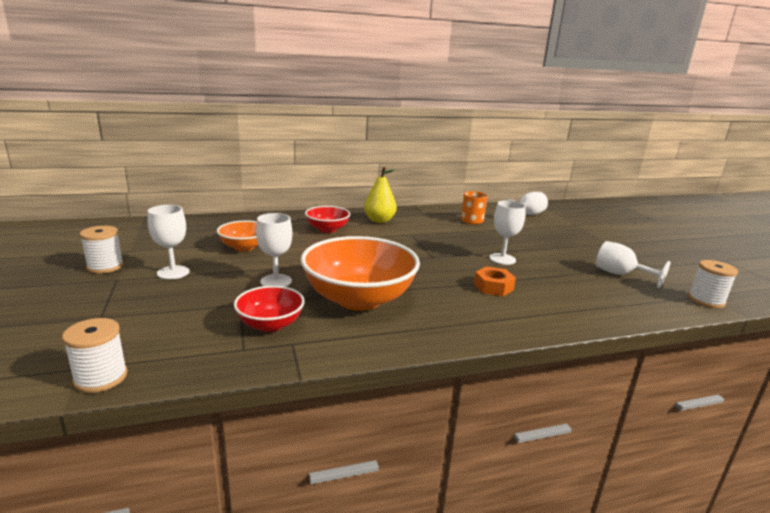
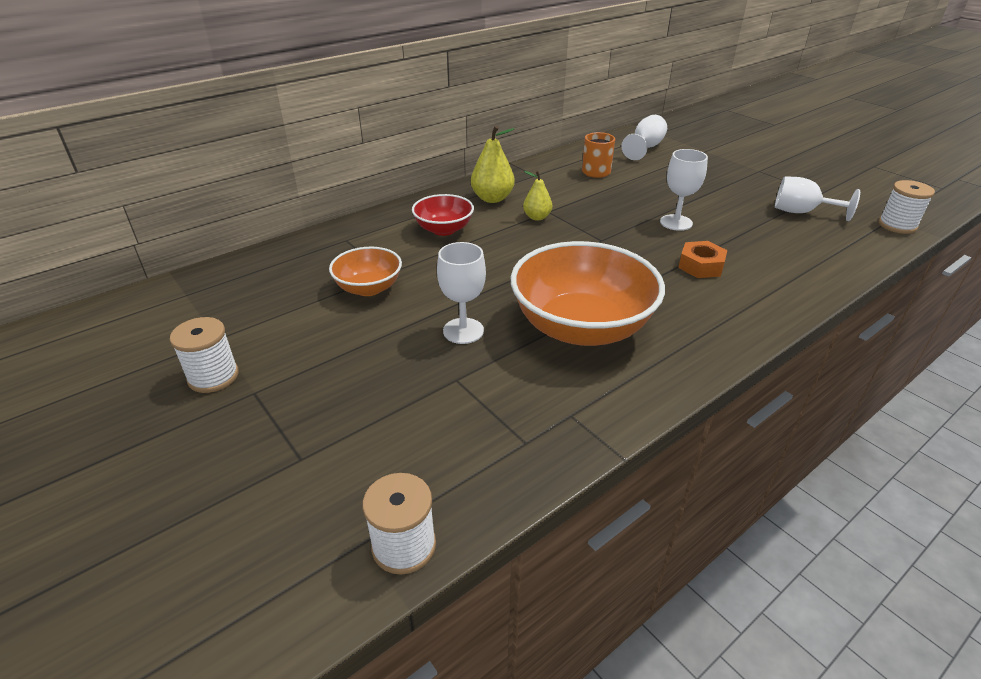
camera: 20 degrees left, 15 degrees up
white goblet [148,205,190,280] -> none
red bowl [234,286,304,332] -> none
none -> yellow pear [523,171,552,221]

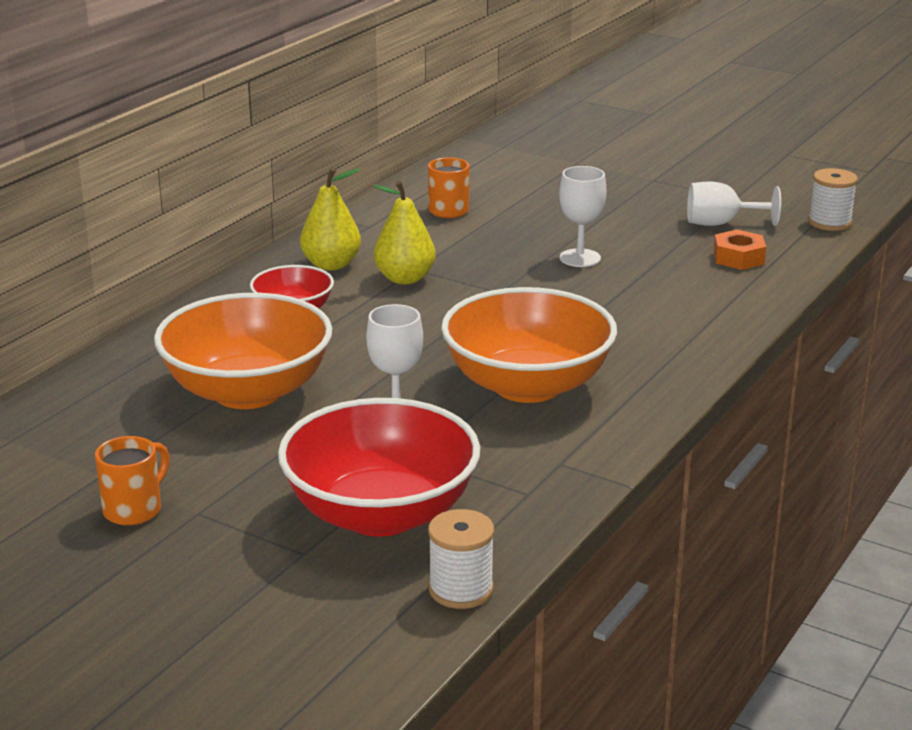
camera: 20 degrees left, 10 degrees down
white spool [170,317,239,393] -> orange mug [95,436,170,526]
orange bowl [329,247,402,296] -> orange bowl [154,293,332,409], size x1.90
yellow pear [523,171,552,221] -> yellow pear [374,181,436,284], size x1.58
white goblet [621,115,667,160] -> none
orange nut [678,241,727,278] -> orange nut moved to [713,230,766,270]
none -> red bowl [278,398,480,537]

